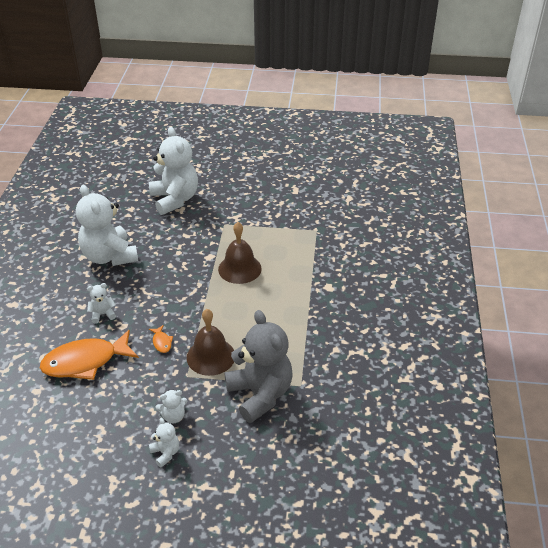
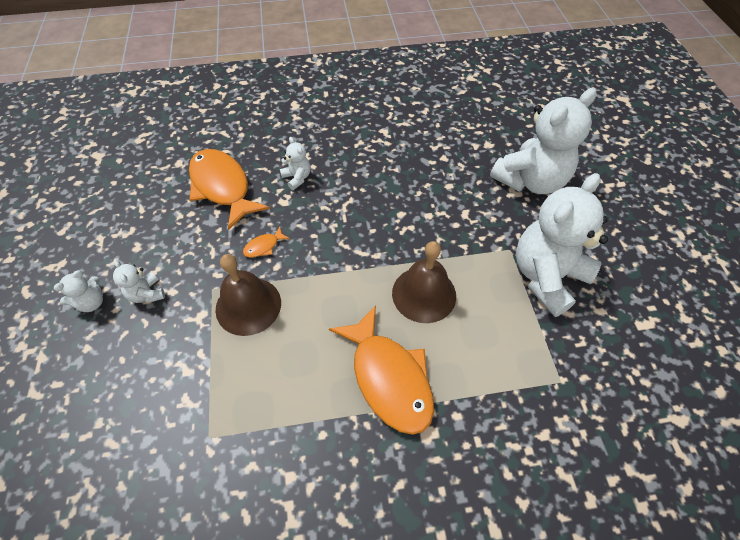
camera: 75 degrees right, 15 degrees up
white teddy bear [76,185,138,266] -> white teddy bear moved to [516,173,608,317]
grey teddy bear [225,310,293,423] -> none
none -> orange fish [329,305,434,435]

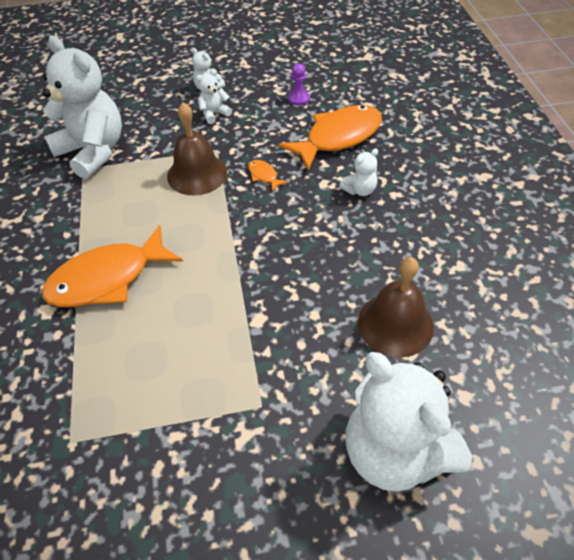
camera: 90 degrees right, 5 degrees down
brown bell [392,241,456,323] -> brown bell moved to [358,257,434,357]
white teddy bear [516,173,608,317] -> white teddy bear moved to [43,36,122,179]
none -> purple pawn [288,64,310,106]

